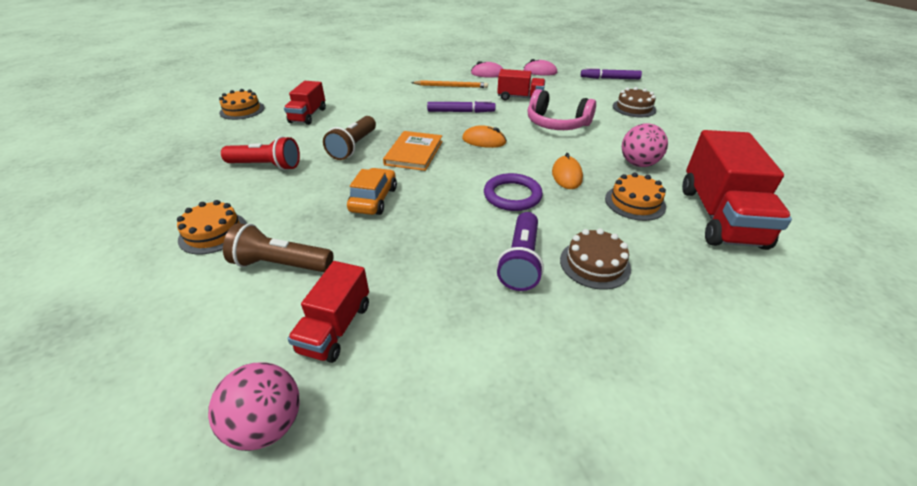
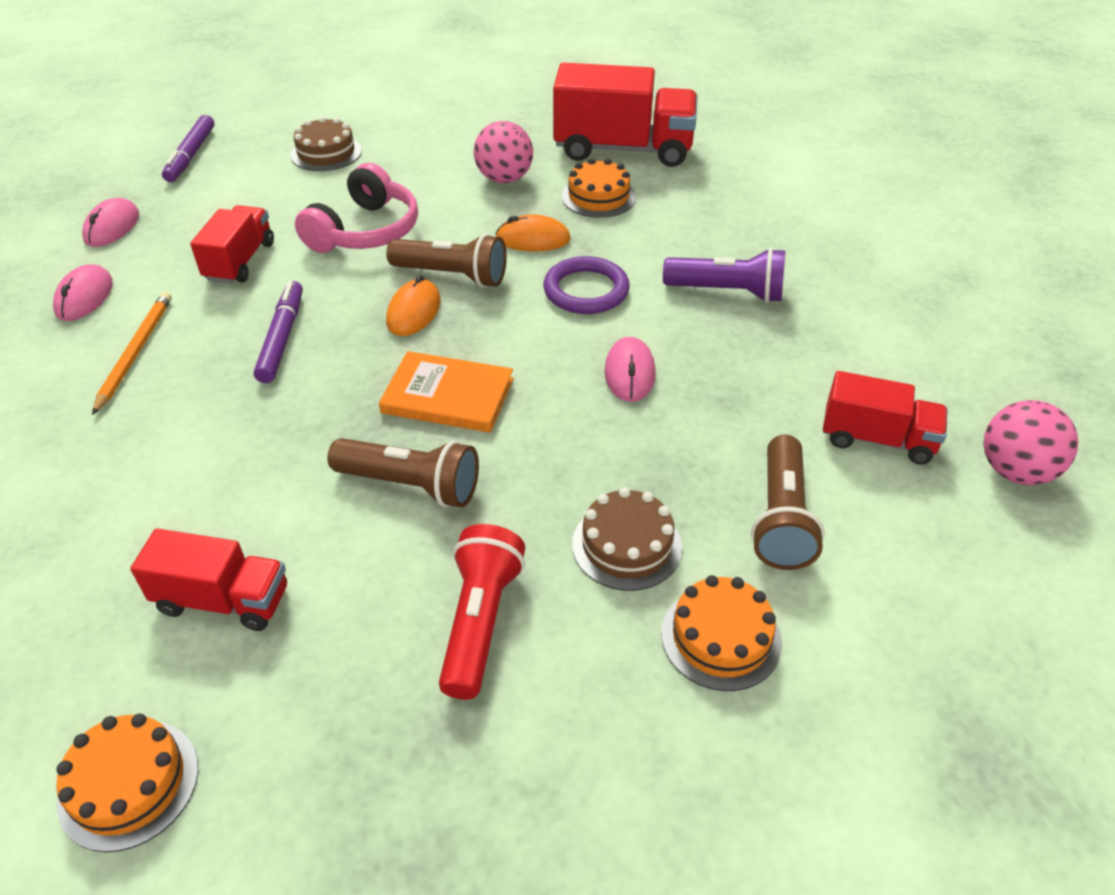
camera: 90 degrees left, 5 degrees up
orange car [347,168,397,215] -> none
brown cake [560,228,631,290] -> brown cake moved to [572,487,682,591]
none -> brown flashlight [386,234,507,287]
none -> pink mouse [604,337,656,402]

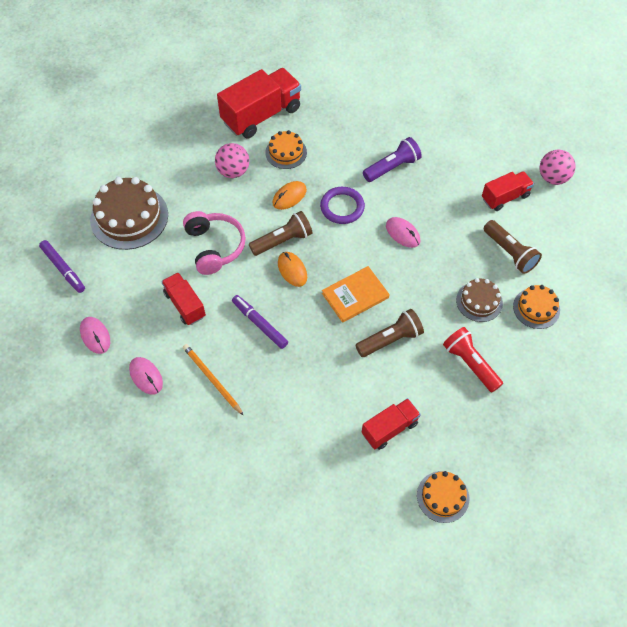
camera: 45 degrees left, 15 degrees up
brown cake [291,116,362,171] -> brown cake [90,177,168,250], size x1.78

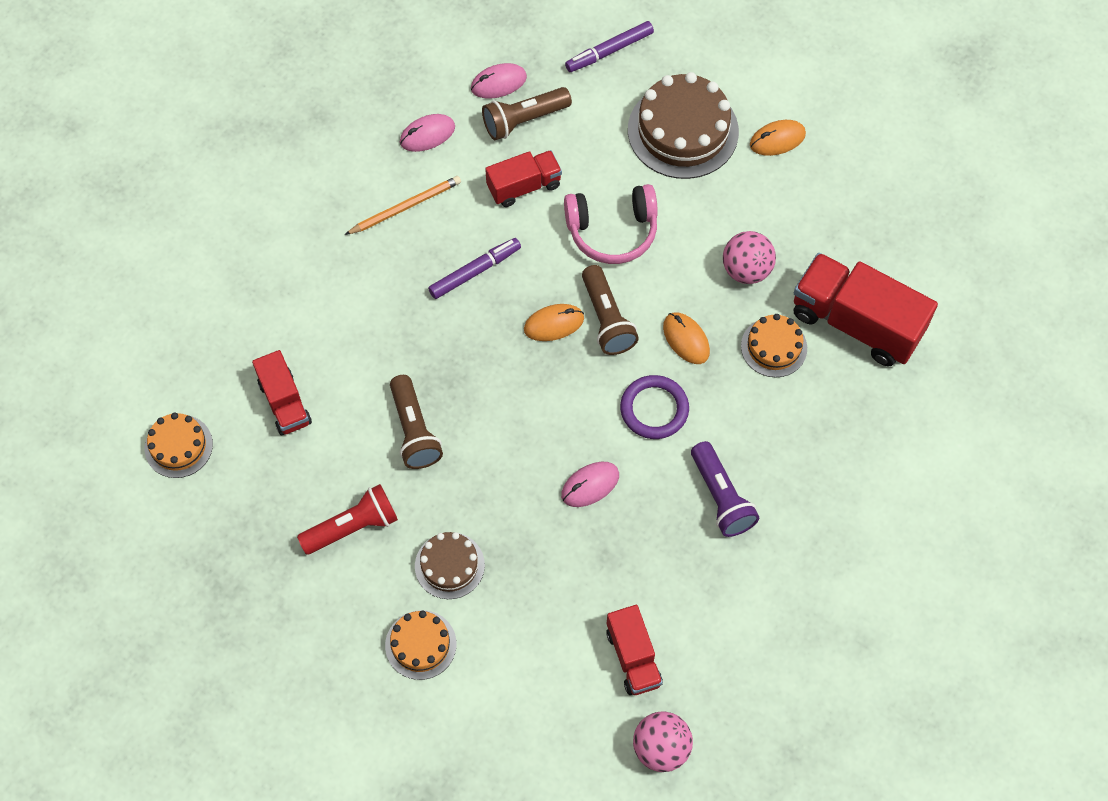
camera: 100 degrees right, 5 degrees up
red truck [217,68,301,138] -> red truck turned 150 degrees clockwise [794,253,938,366]
orange book [322,266,390,323] -> none
brown flashlight [484,220,542,274] -> brown flashlight moved to [482,87,572,140]
none -> orange mouse [750,120,806,156]

